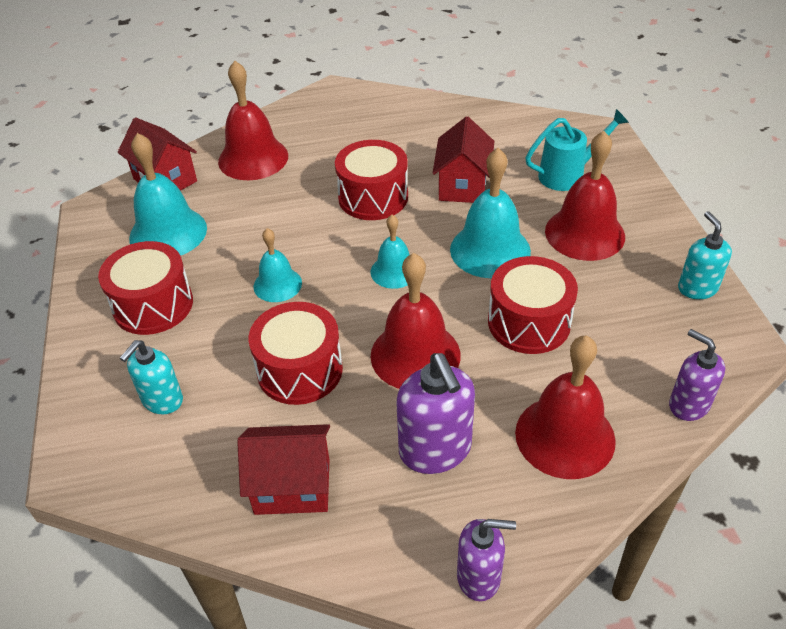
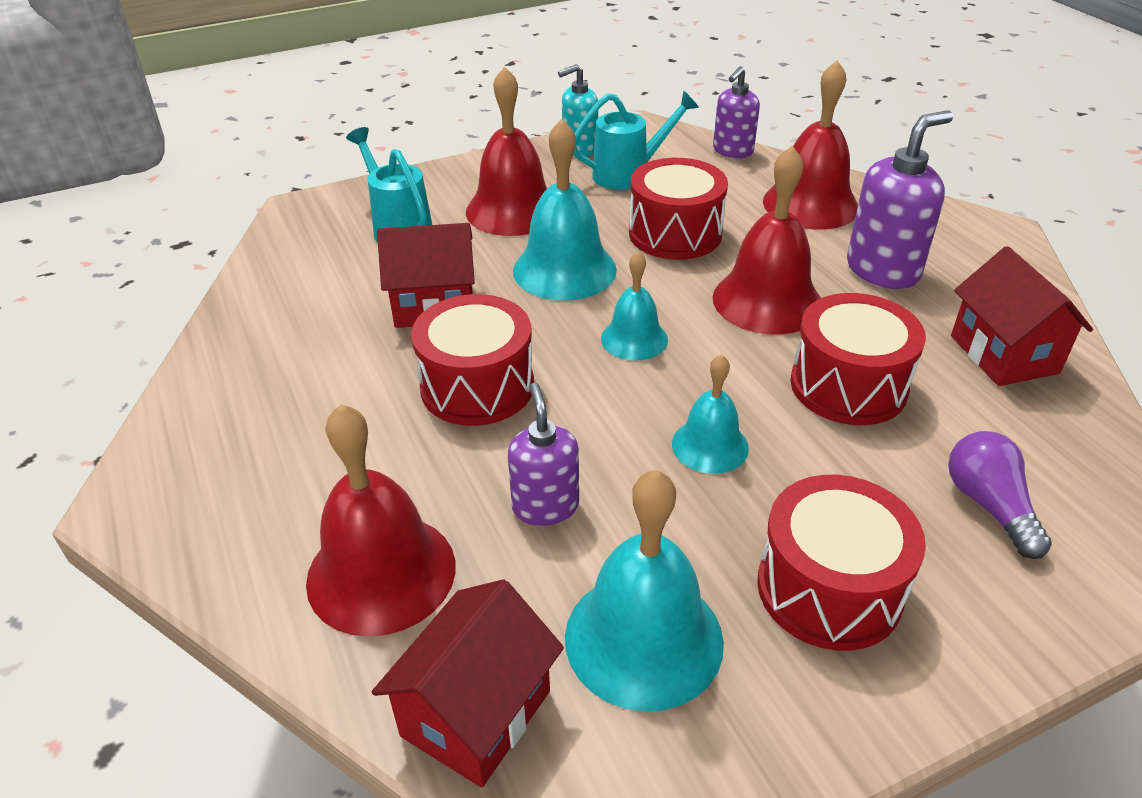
camera: 105 degrees left, 5 degrees down
turquoise soap dispenser [120,340,183,414] -> purple light bulb [948,431,1052,559]
purple soap dispenser [457,519,516,601] -> purple soap dispenser moved to [508,383,579,526]
none -> turquoise watering can [573,91,699,190]

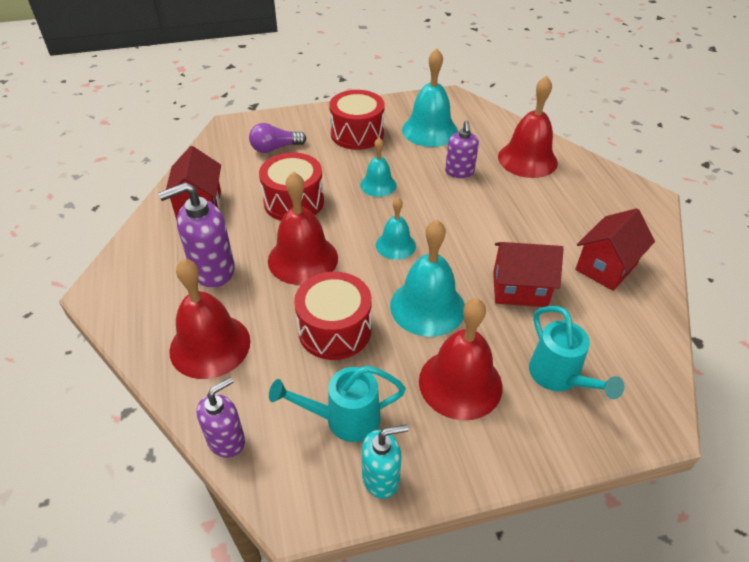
camera: 170 degrees left, 5 degrees up
red house [372,579,564,788] -> red house moved to [575,208,655,291]
red drum [411,294,534,426] -> none
purple light bulb [948,431,1052,559] -> purple light bulb turned 75 degrees clockwise [249,123,306,153]

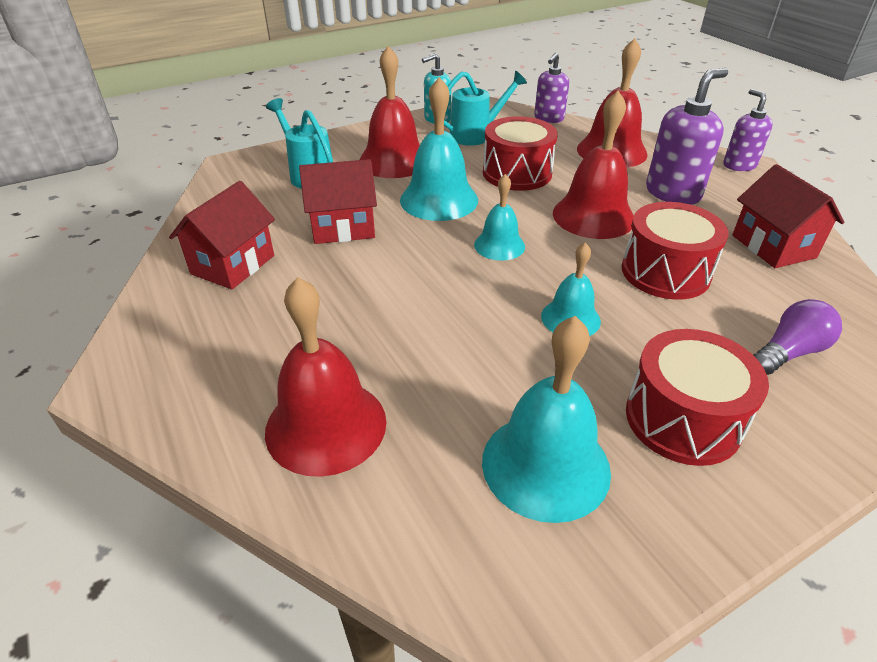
camera: 165 degrees right, 5 degrees down
purple soap dispenser [445,120,479,178] -> purple soap dispenser moved to [723,89,773,171]

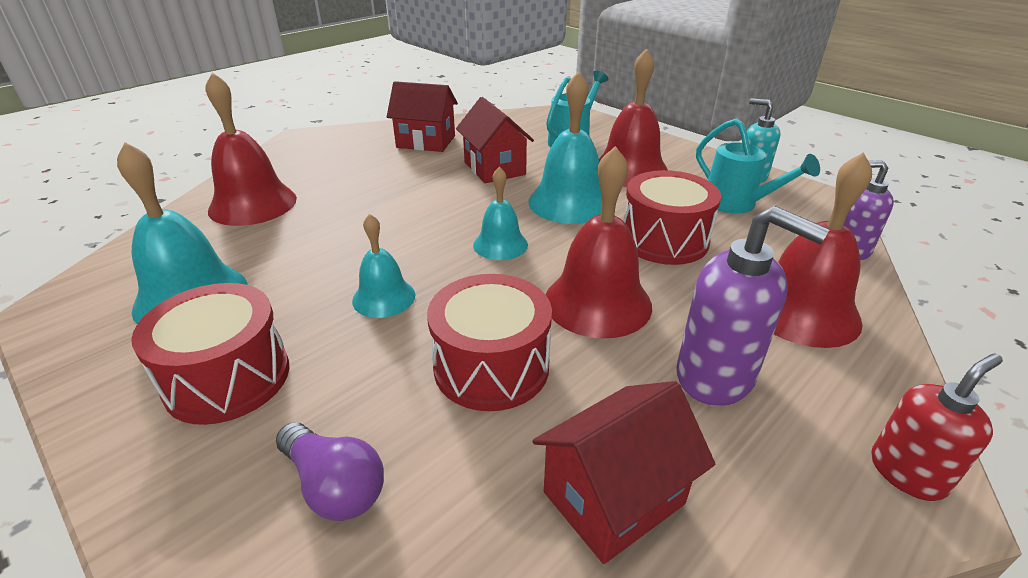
camera: 75 degrees right, 5 degrees down
purple soap dispenser [723,89,773,171] -> red soap dispenser [871,353,1003,501]

